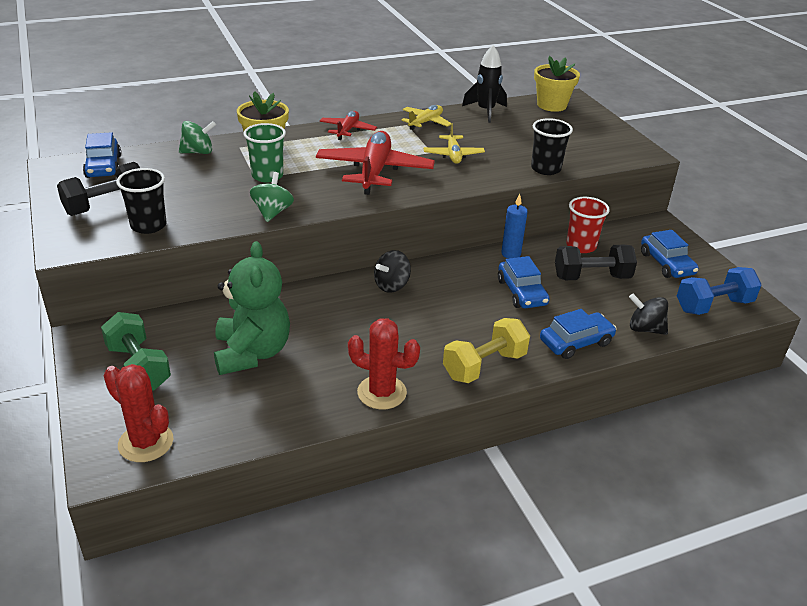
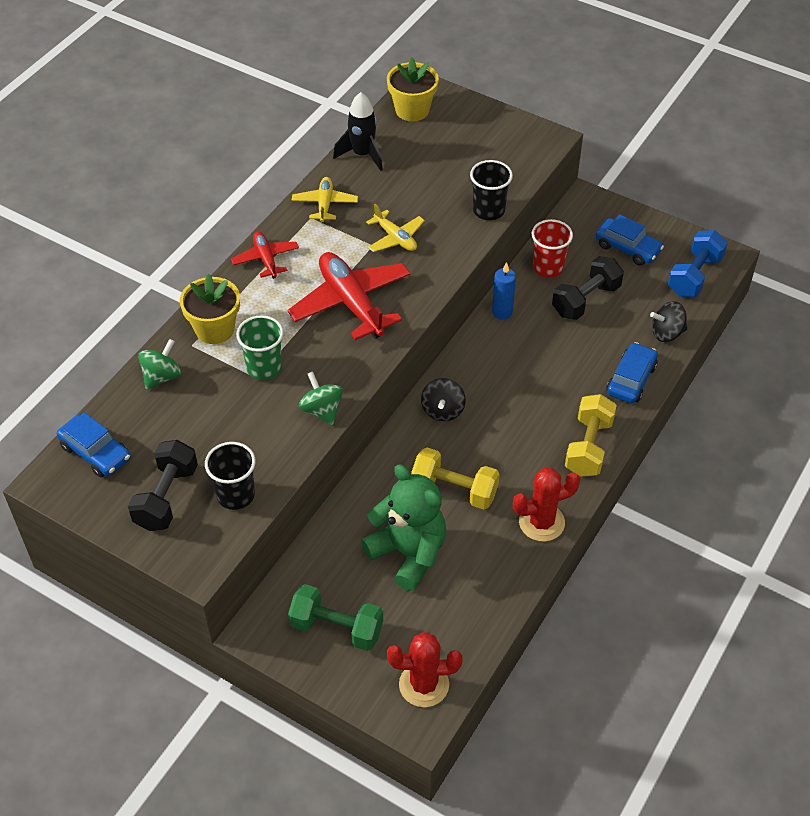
camera: 35 degrees left, 15 degrees up
blue car [498,256,549,308] -> none
none -> yellow dumbbell [411,447,500,510]

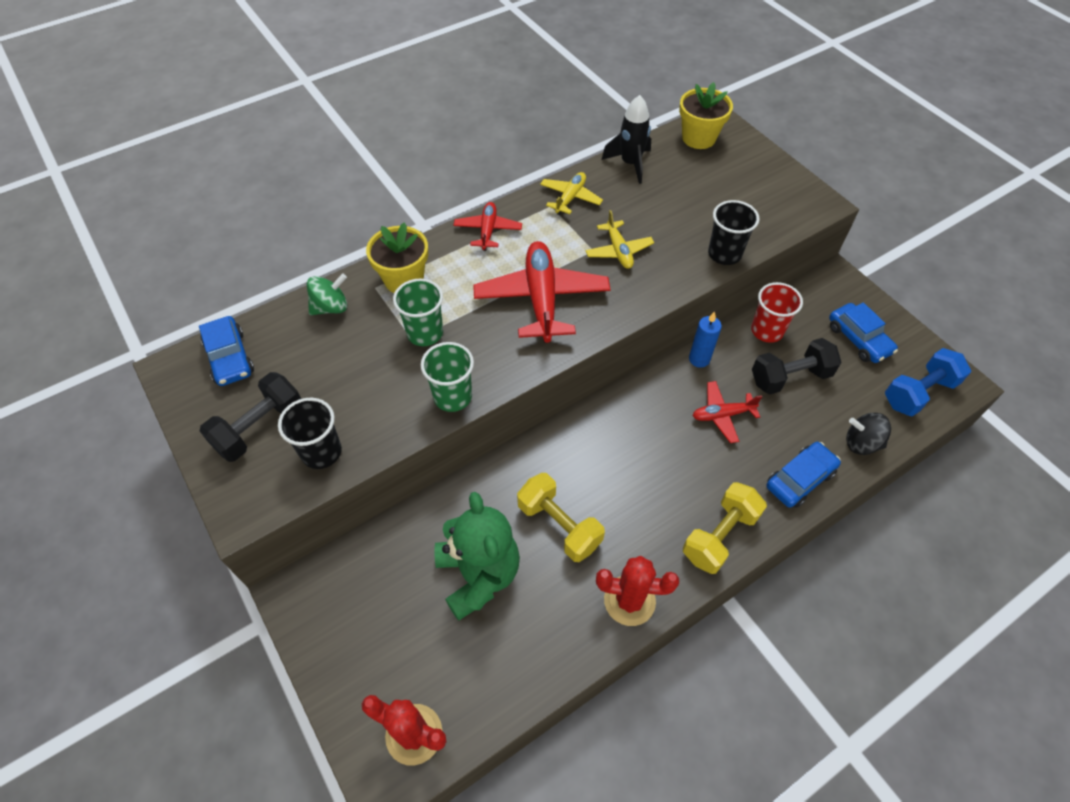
camera: 25 degrees right, 5 degrees up
green dumbbell [288,584,383,651] -> none
green spinning top [299,371,343,425] -> green cup [421,342,474,412]
black spinning top [421,378,466,421] -> none
none -> red plane [693,381,762,443]

